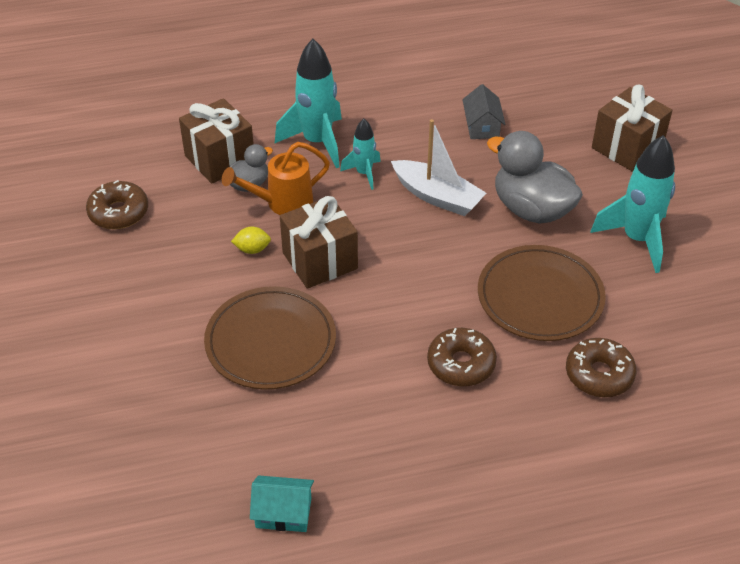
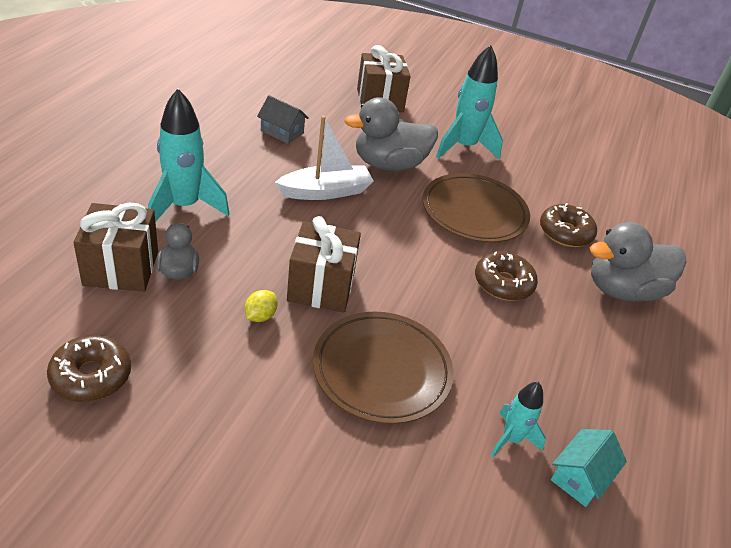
camera: 60 degrees left, 5 degrees down
orange watering can [222,142,330,215] -> none
turquoise rocket [340,119,381,190] -> turquoise rocket moved to [490,382,546,457]
none -> grey duck [590,222,686,302]

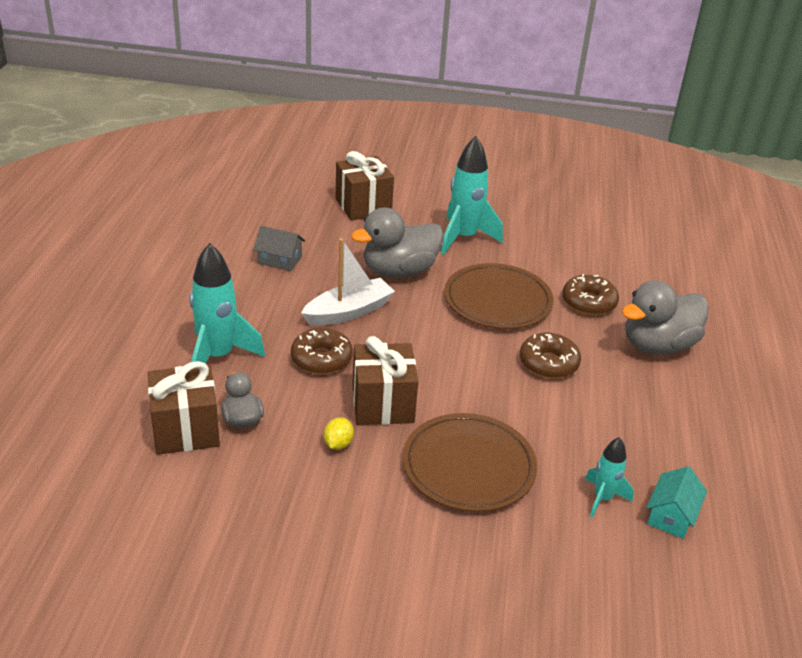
camera: 10 degrees left, 5 degrees down
brown donut [47,335,131,402] -> brown donut moved to [291,328,353,374]

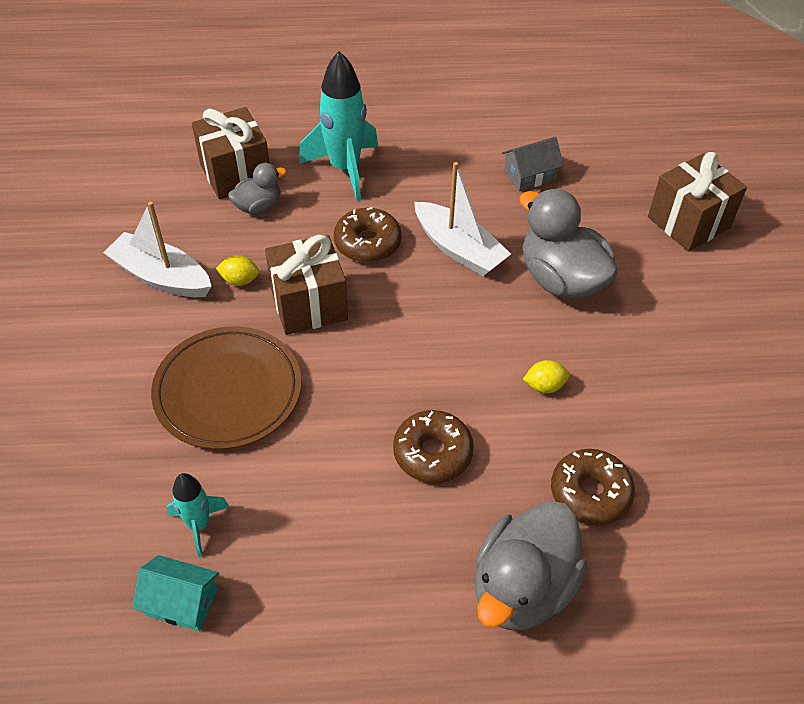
camera: 80 degrees right, 15 degrees up
grey house [253,226,305,271] -> grey house turned 60 degrees clockwise [502,137,564,191]
turquoise rocket [441,136,503,255] -> none
brown plate [444,263,554,329] -> yellow lemon [523,360,570,393]
grey duck [622,280,708,354] -> grey duck turned 105 degrees counterclockwise [474,501,588,630]
none -> white boat [103,201,212,297]

